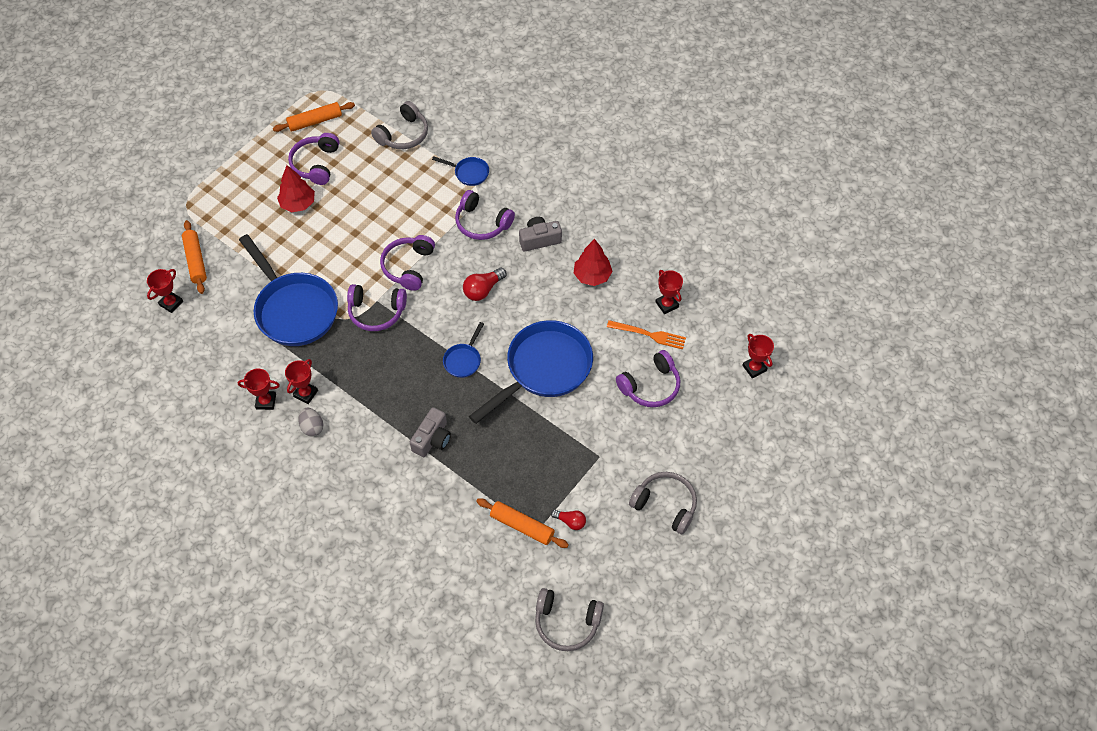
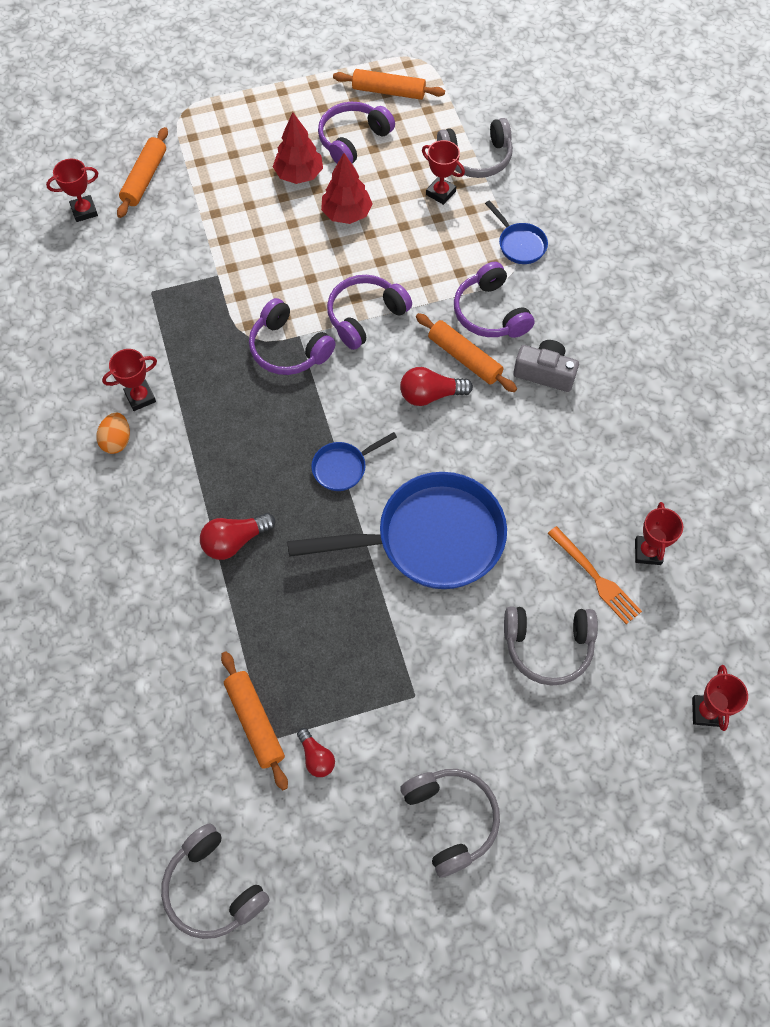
camera: 35 degrees right, 5 degrees up
red trophy [238,368,280,410] -> red trophy moved to [422,140,465,205]
blue pan [239,234,338,346] -> none
grey egg [299,408,323,437] -> orange egg [97,413,130,454]
grey camera [410,407,451,457] -> red light bulb [200,513,275,560]
red tree [574,239,613,286] -> red tree moved to [321,153,372,224]
purple headphones [616,350,680,407] -> grey headphones [504,607,598,686]
none -> orange rolling pin [416,313,517,392]

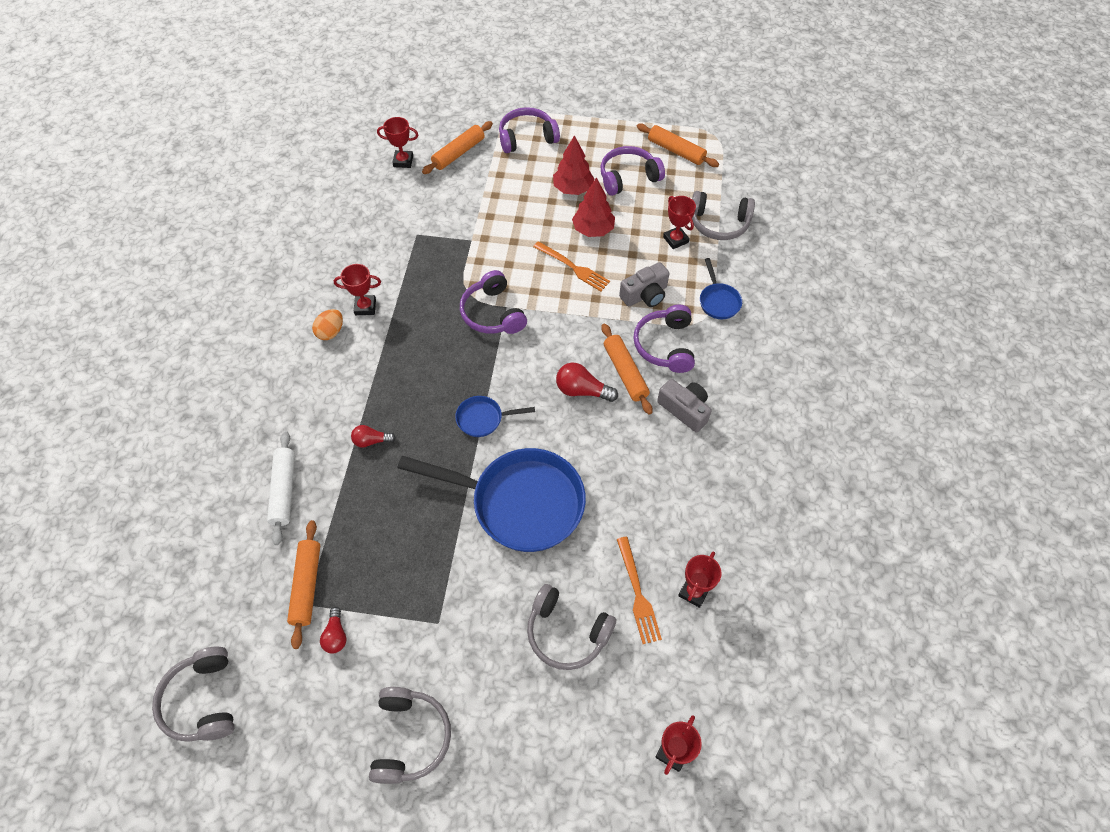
camera: 25 degrees right, 5 degrees down
red light bulb [200,513,275,560] -> red light bulb [351,425,396,448], size x0.65
purple headphones [327,275,412,350] -> purple headphones moved to [499,107,560,153]
none -> white rolling pin [267,431,295,545]
none -> orange fork [533,241,610,291]
none -> grey camera [619,262,669,307]

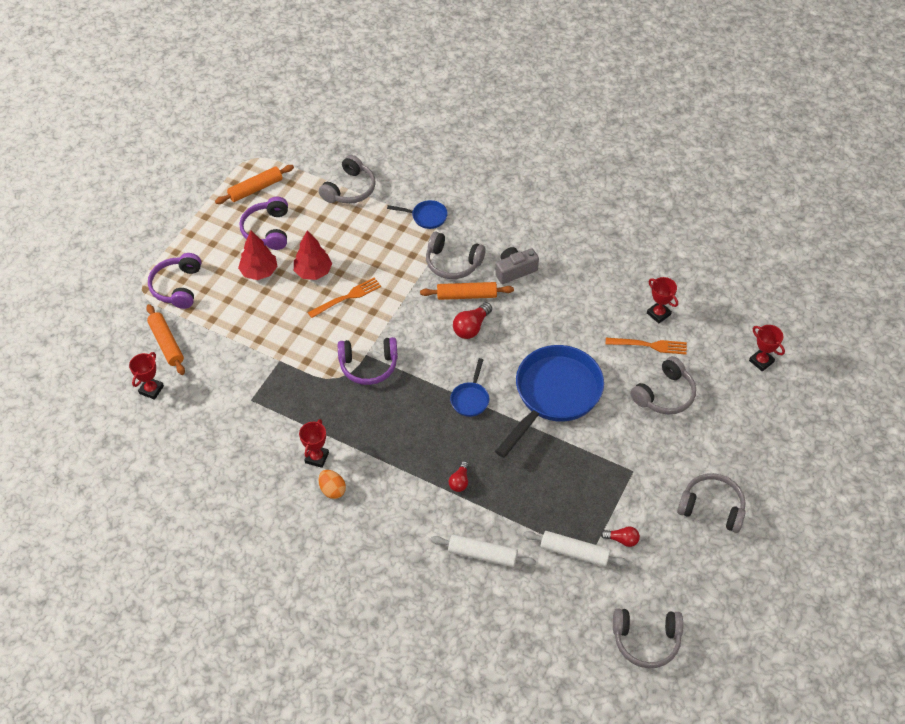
camera: 70 degrees left, 5 degrees down
orange rolling pin [287,520,320,649] -> white rolling pin [523,531,628,567]
grey camera [619,262,669,307] -> none
purple headphones [633,304,695,373] -> grey headphones [426,232,486,279]
red trophy [663,196,696,249] -> none

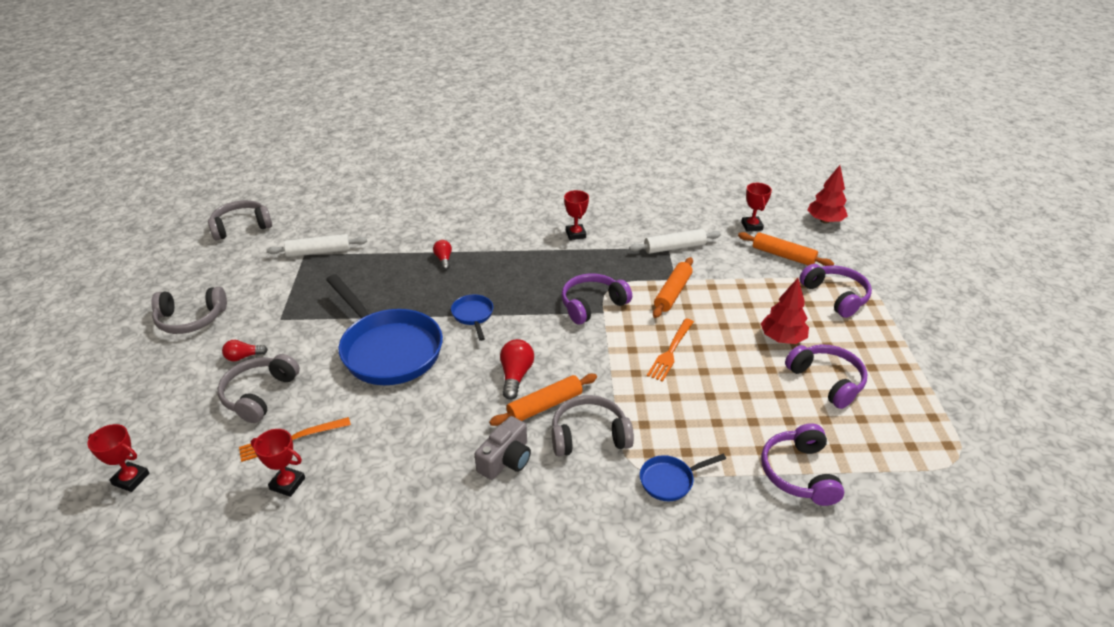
camera: 150 degrees right, 15 degrees down
orange rolling pin [215,165,294,204] -> orange rolling pin moved to [653,257,693,318]
red tree [294,230,332,280] -> red tree moved to [807,165,848,224]
orange egg [318,470,346,499] -> none
grey headphones [319,155,376,204] -> purple headphones [761,423,844,506]
white rolling pin [430,535,536,567] -> white rolling pin moved to [629,229,721,254]
blue pan [495,345,604,458] -> blue pan turned 45 degrees counterclockwise [326,274,443,385]
red light bulb [601,526,640,547] -> red light bulb moved to [222,340,268,361]

